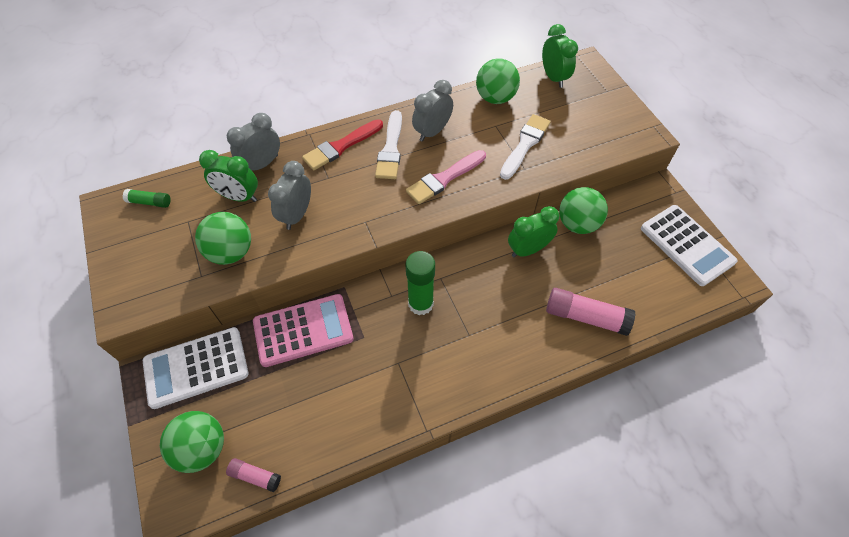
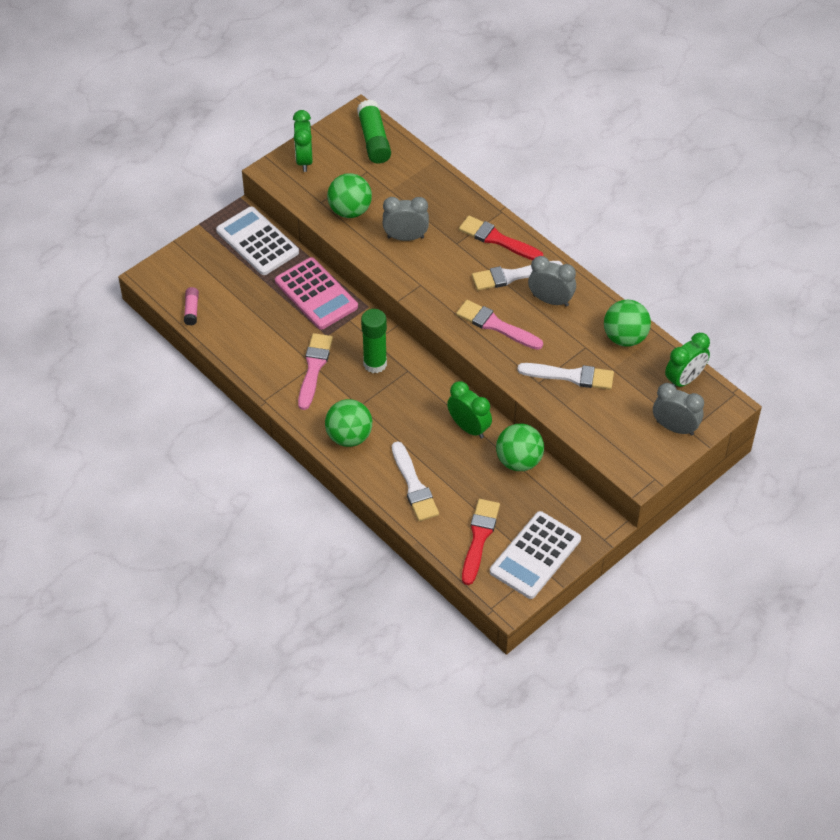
camera: 70 degrees right, 5 degrees down
green glue stick [122,189,171,208] -> green glue stick [357,100,391,164], size x1.82
green ball [160,411,224,473] -> green ball moved to [325,399,372,447]
green clock [199,150,258,202] -> green clock moved to [293,110,313,172]
grey clock [227,113,280,171] -> grey clock moved to [653,383,704,436]
pink glue stick [546,288,636,336] -> white brush [392,441,439,521]
none -> pink brush [298,333,333,410]
none -> red brush [462,499,500,585]

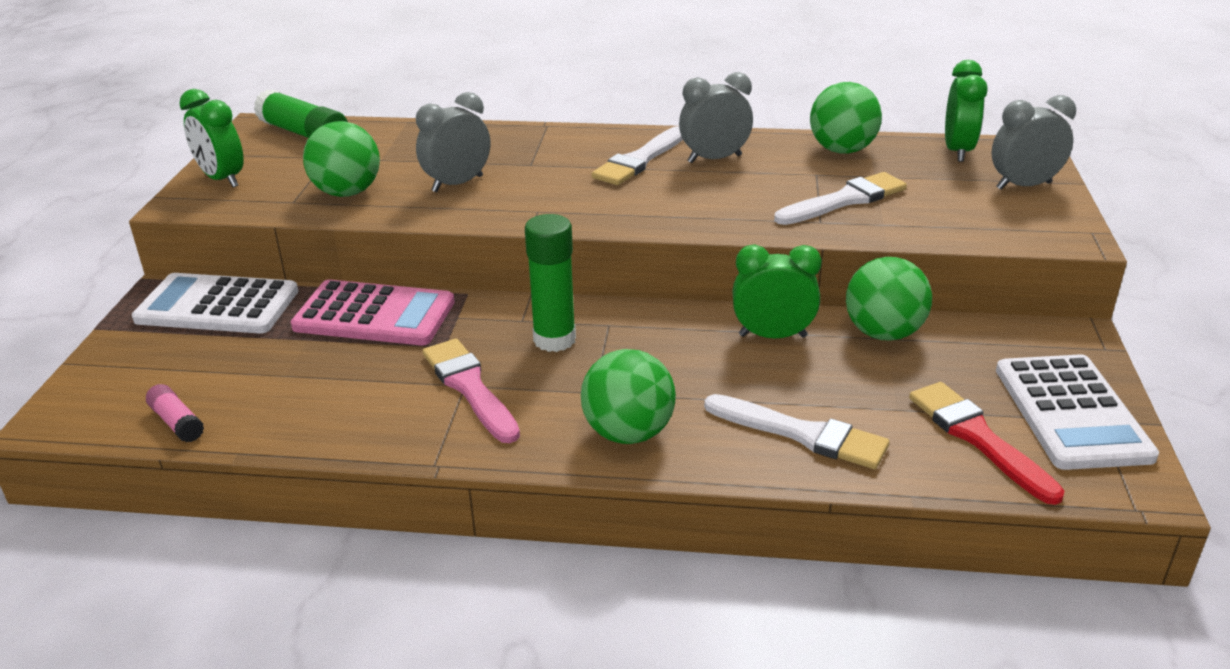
camera: 40 degrees left, 20 degrees down
pink brush [456,300,543,350] -> none
red brush [459,216,543,260] -> none

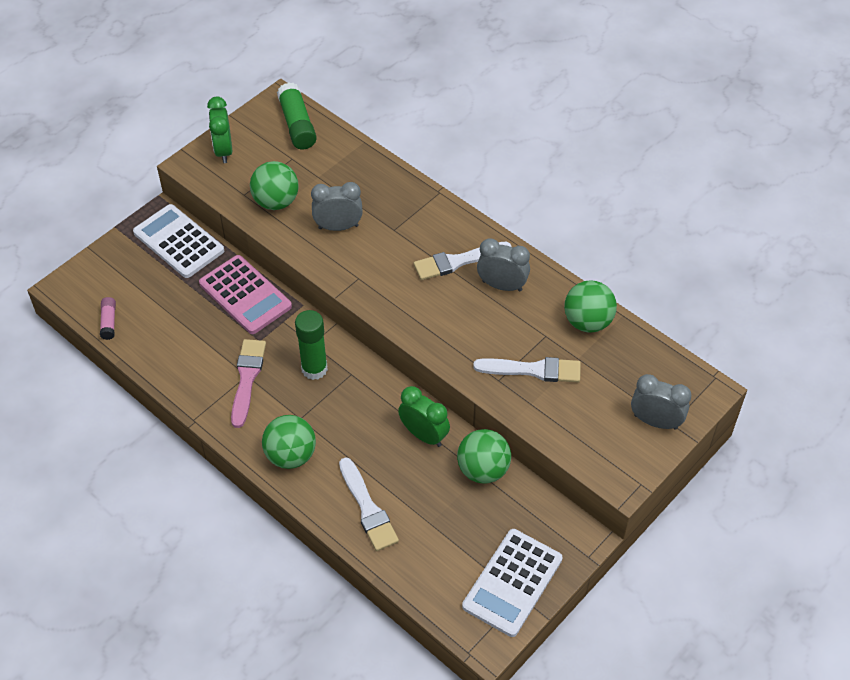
camera: 35 degrees right, 20 degrees up
red brush [909,382,1064,505] -> none
green clock [945,60,988,162] -> none

